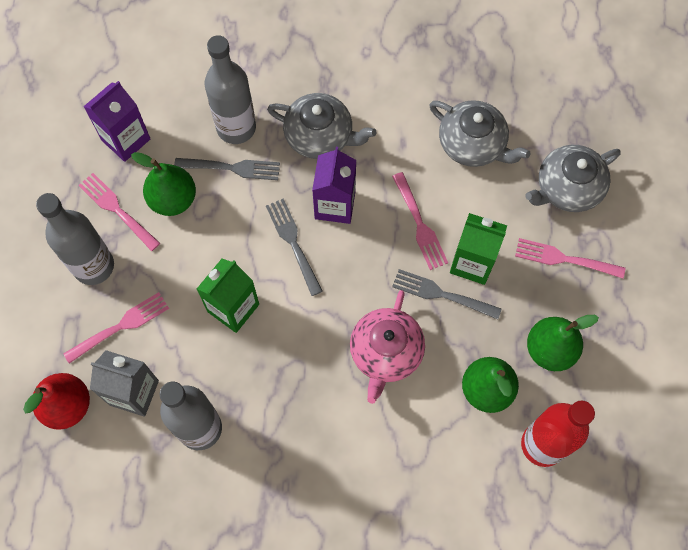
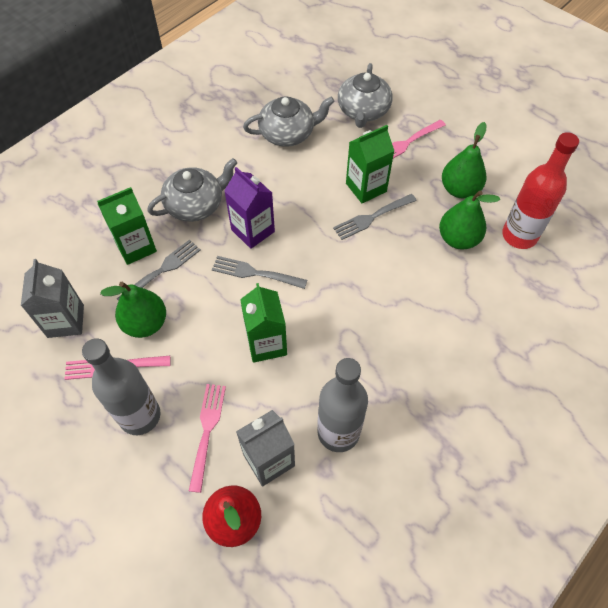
camera: 50 degrees left, 10 degrees down
purple carton [83,81,151,162] -> grey carton [21,259,84,338]
grey bottle [204,35,256,144] -> green carton [97,187,157,265]
pink teapot [350,290,425,404] -> none
pink fork [392,172,448,270] -> none

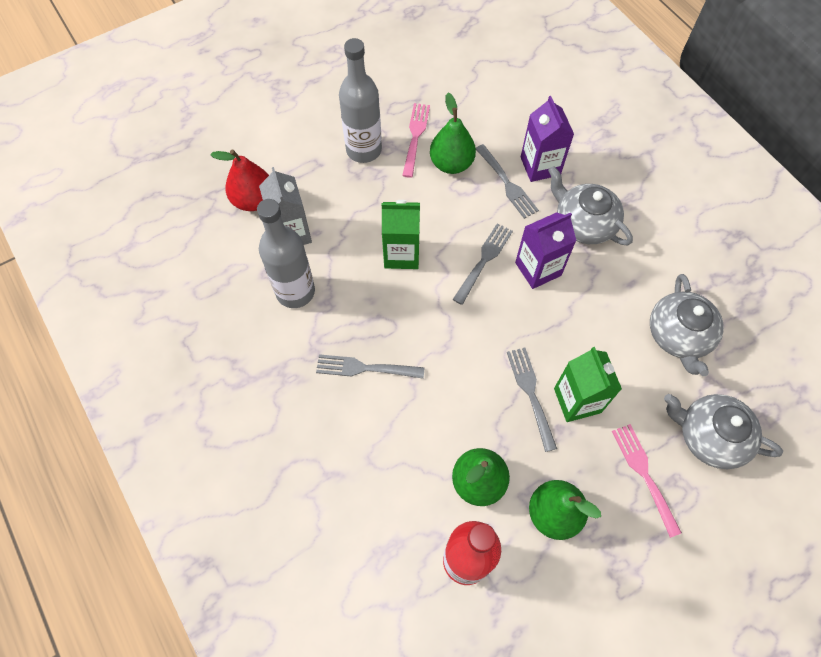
camera: 105 degrees right, 5 degrees up
grey carton [21,259,84,338] -> none
green carton [97,187,157,265] -> purple carton [521,96,574,182]
grey teapot [147,158,238,222] -> grey teapot turned 150 degrees clockwise [548,166,633,245]
pink fork [189,384,226,493] -> none
none -> grey fork [316,354,425,379]

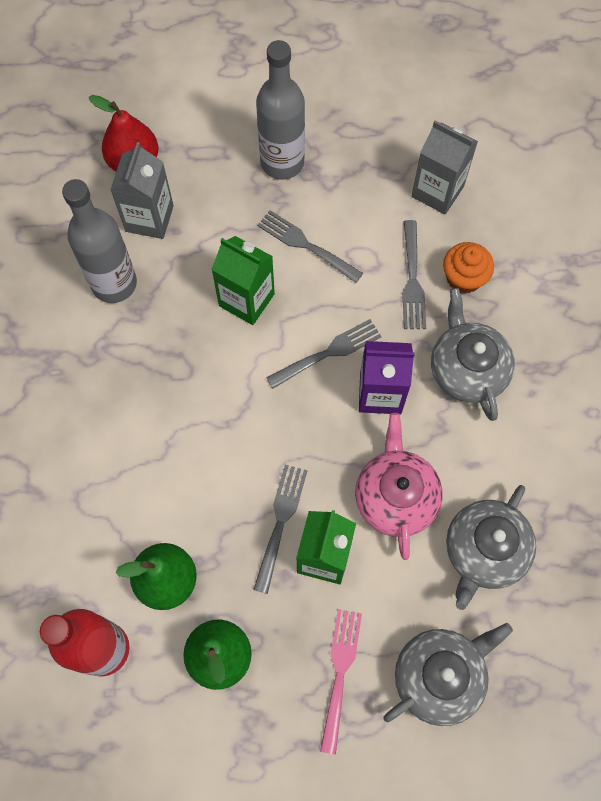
camera: 30 degrees right, 5 degrees up
grey fork [316,354,425,379] -> grey fork moved to [257,210,363,283]
pink fork [402,103,430,178] -> none
green pear [430,93,476,174] -> none
purple carton [521,96,574,182] -> orange cupcake [443,242,494,294]
grey teapot [664,394,783,469] -> grey teapot turned 90 degrees clockwise [384,623,513,726]
none -> pink teapot [355,413,443,560]
none -> grey carton [412,121,478,214]

